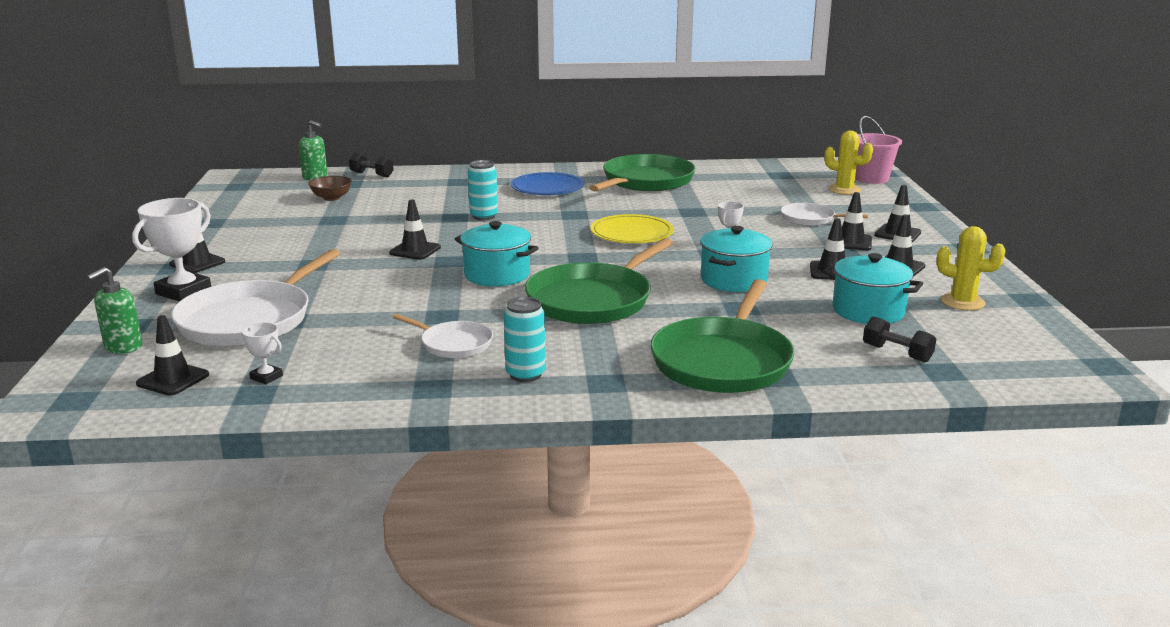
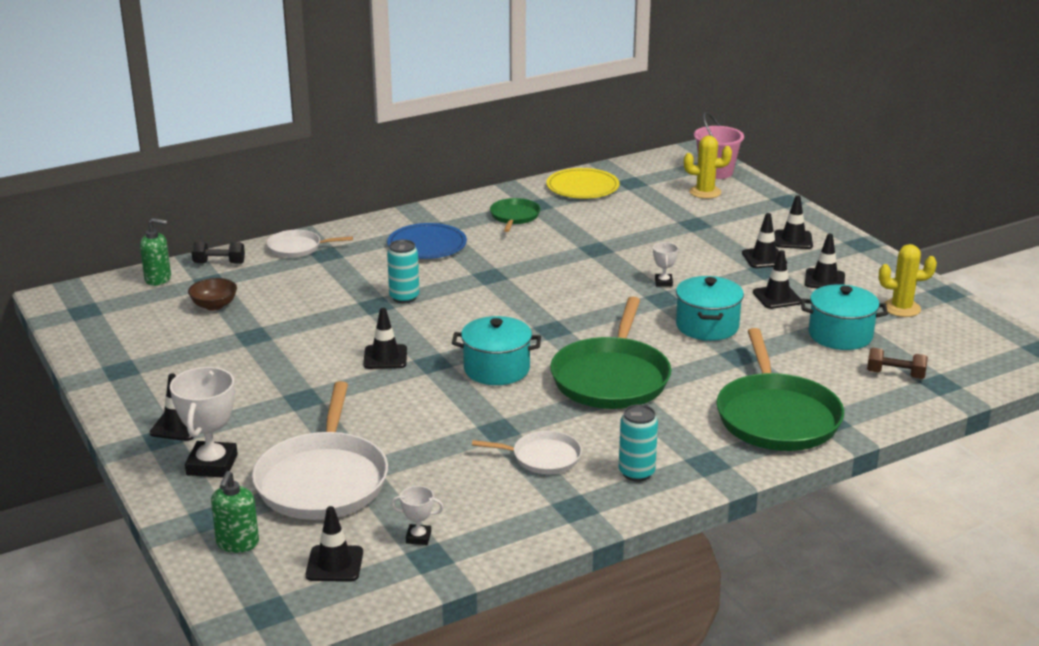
camera: 25 degrees left, 5 degrees up
green pan [589,154,696,191] -> green pan [490,198,541,232], size x0.52
yellow plate [591,214,674,243] -> yellow plate moved to [546,168,619,199]
white pan [781,203,869,226] -> white pan moved to [267,230,353,258]
black dumbbell [863,316,936,362] -> brown dumbbell [867,348,928,379]

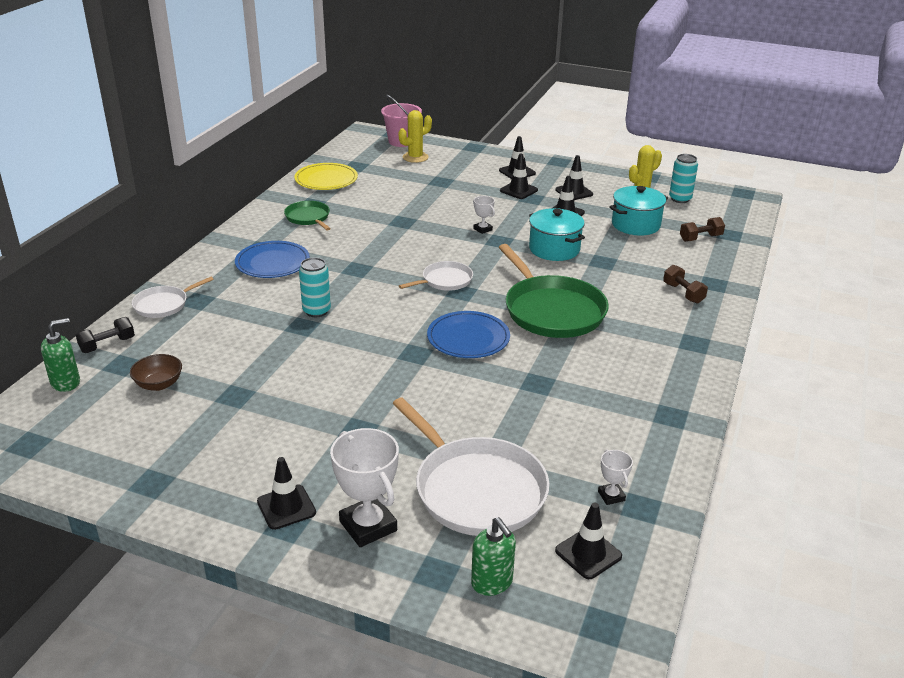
camera: 40 degrees left, 5 degrees up
black traffic cone [363,308,407,369] -> none
white trophy [391,486,444,545] -> white trophy turned 75 degrees counterclockwise [598,449,633,505]
turquoise pot [452,316,541,385] -> blue plate [427,311,510,358]
white pan [472,431,582,474] -> white pan moved to [399,261,473,291]
turquoise can [619,404,658,482] -> turquoise can moved to [669,154,698,203]
green pan [717,328,844,451] -> brown dumbbell [663,265,708,304]

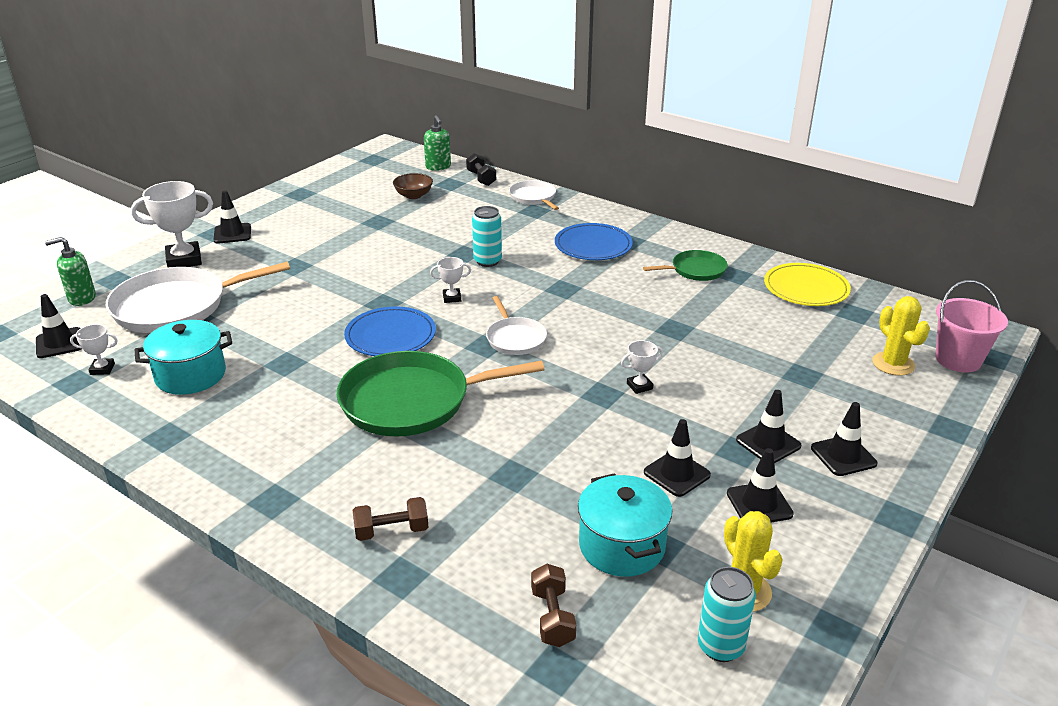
camera: 105 degrees right, 0 degrees up
turquoise pot [529,208,585,261] -> turquoise pot moved to [135,320,232,395]
none -> white trophy [430,257,471,303]

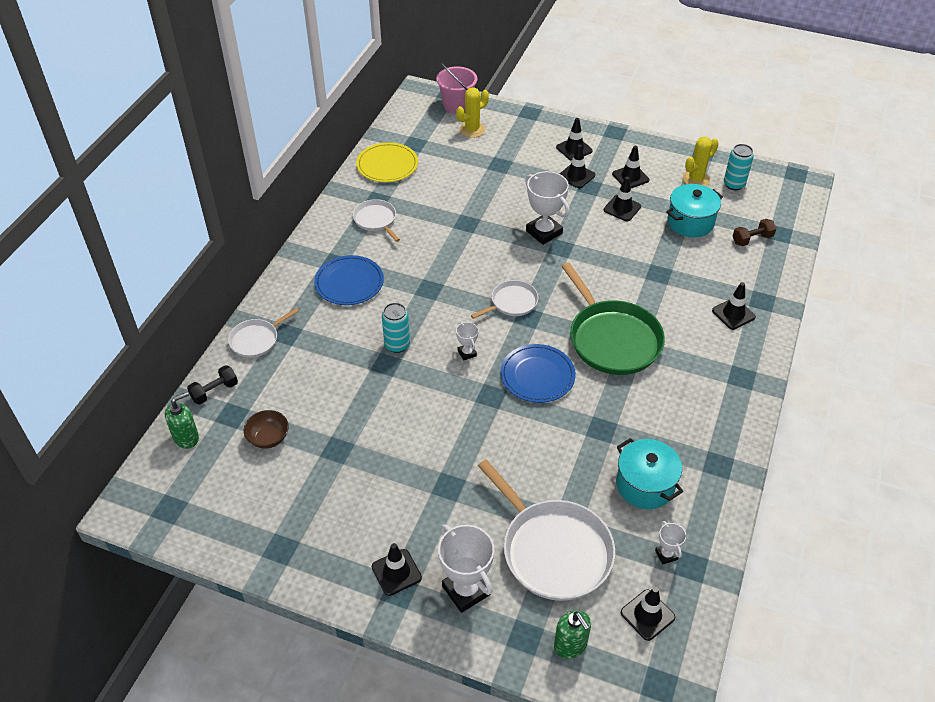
camera: 105 degrees left, 15 degrees up
brown dumbbell [353,497,428,541] -> black traffic cone [712,282,756,330]
white trophy [621,340,663,394] -> white trophy [525,171,570,245], size x2.00
green pan [643,250,728,281] -> white pan [353,199,400,242]

